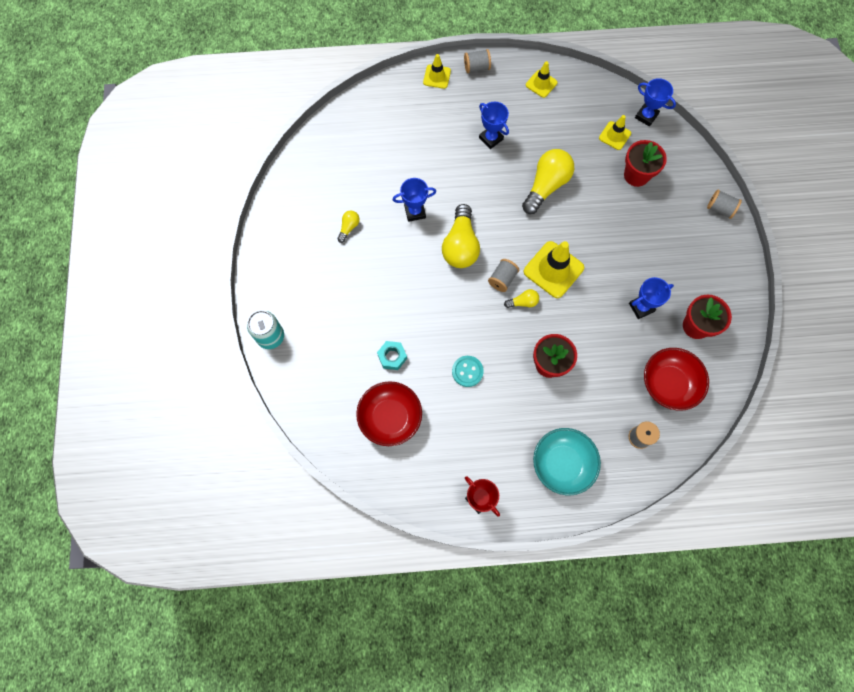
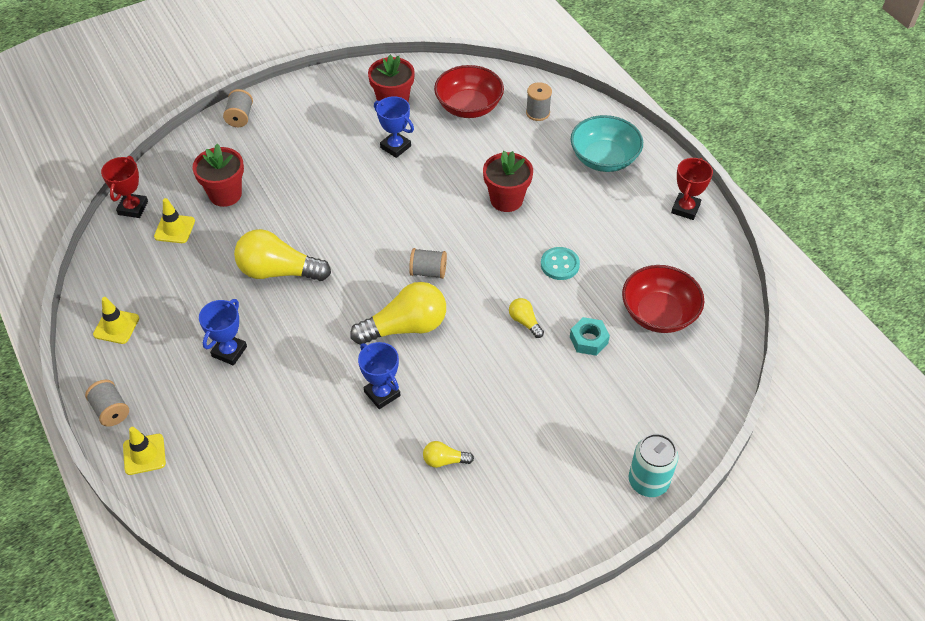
camera: 115 degrees left, 20 degrees down
yellow light bulb [504,289,539,308] -> yellow light bulb moved to [509,298,544,338]
yellow traffic cone [524,241,584,298] -> none
blue trophy [635,78,676,127] -> red trophy [101,156,148,218]

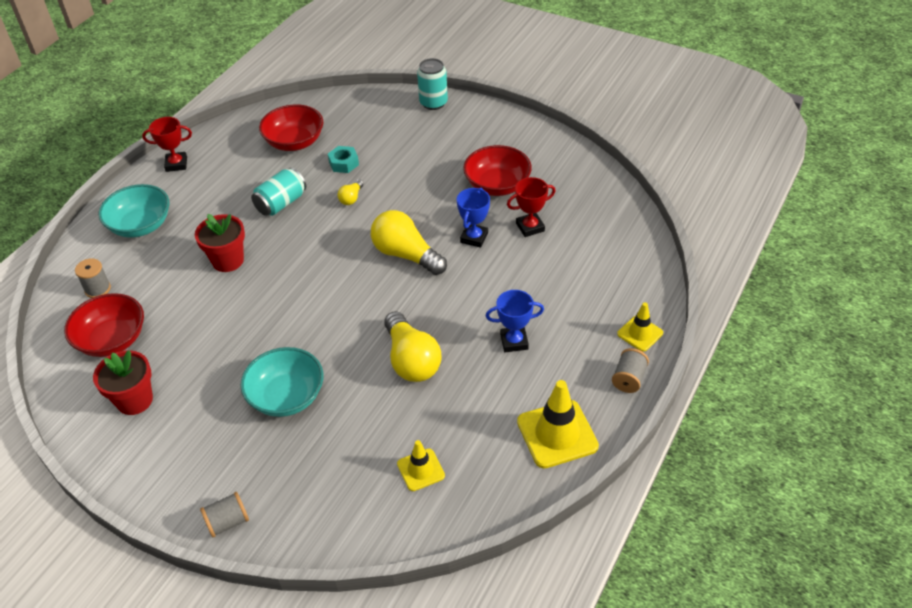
camera: 120 degrees left, 5 degrees down
yellow traffic cone [93,297,139,344] -> yellow traffic cone [517,380,599,468], size x1.73
red trophy [101,156,148,218] -> red trophy moved to [507,177,556,237]
red flower pot [192,144,244,207] -> none
blue trophy [374,96,414,158] -> none
grey spool [409,248,447,279] -> none
yellow light bulb [423,441,474,468] -> red bowl [463,145,532,196]
turquoise button [541,247,580,280] -> turquoise can [251,168,306,216]
none -> turquoise bowl [240,347,323,417]

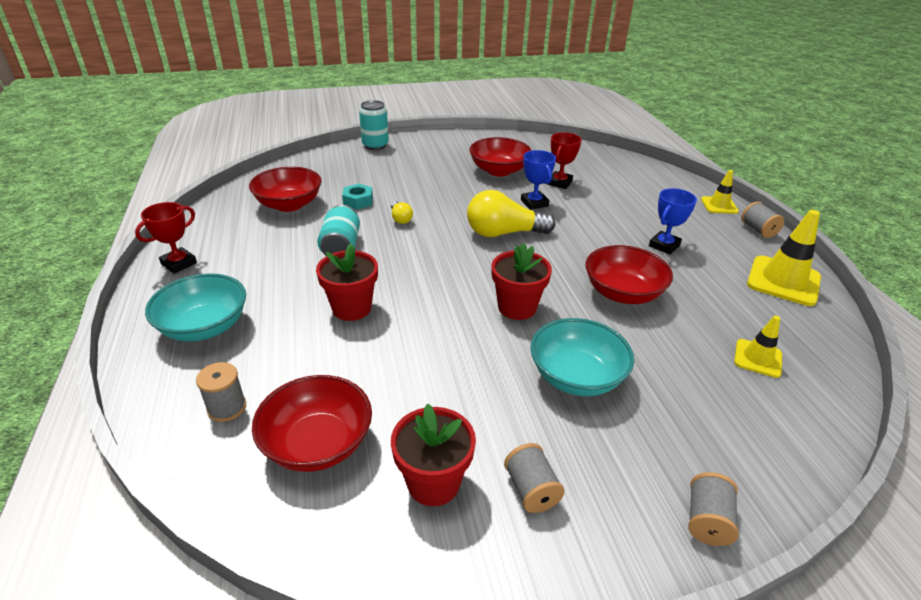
camera: 45 degrees left, 10 degrees down
yellow light bulb [384,311,441,382] -> red bowl [586,245,673,304]
none -> red flower pot [491,243,552,320]
none -> grey spool [504,443,565,513]

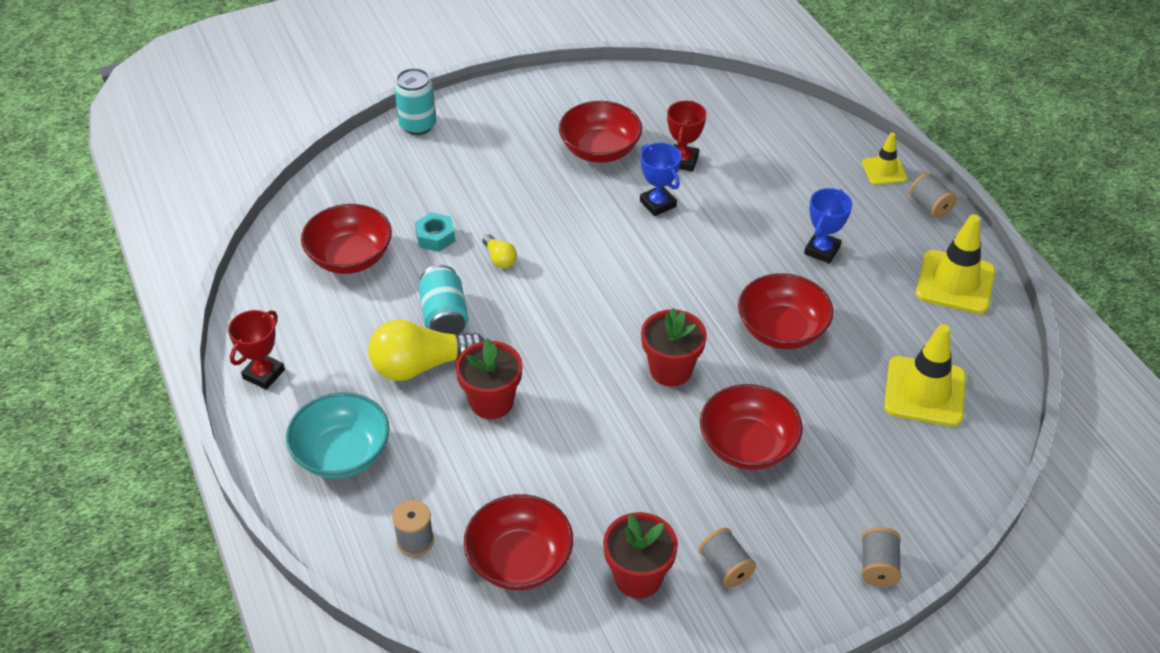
camera: 10 degrees left, 10 degrees up
yellow light bulb [467,190,555,237] -> yellow light bulb moved to [368,320,485,381]
turquoise bowl [530,318,634,396] -> red bowl [700,384,803,470]
yellow traffic cone [734,316,782,378] -> yellow traffic cone [884,324,966,427], size x1.73

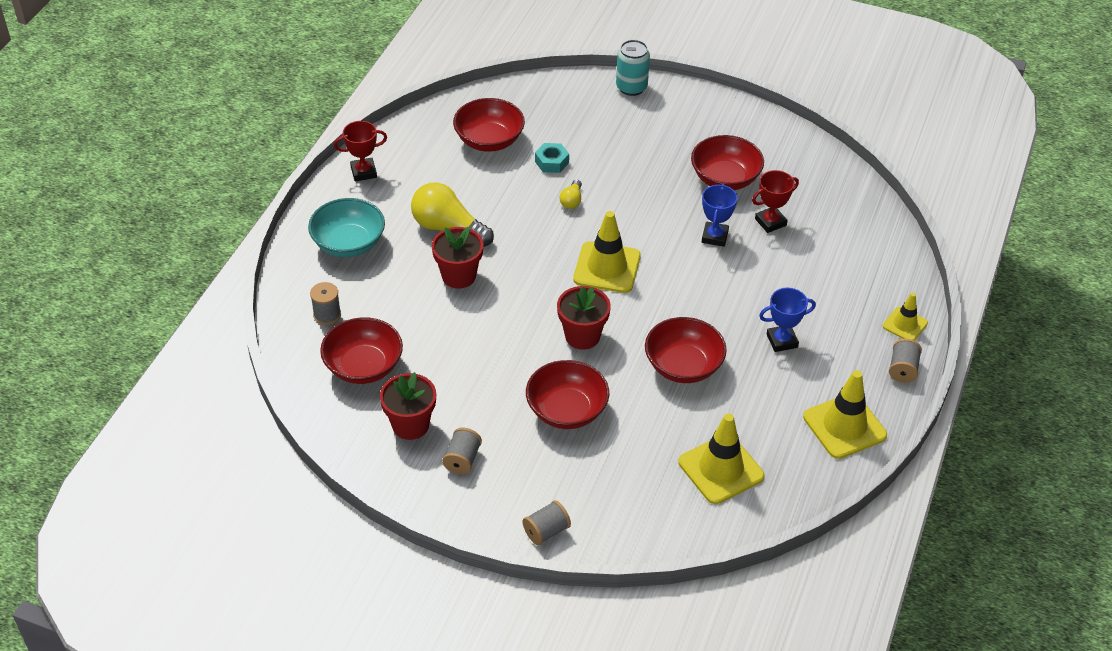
camera: 45 degrees right, 0 degrees up
turquoise can [418,265,469,335] -> none
none -> yellow traffic cone [573,211,641,293]

